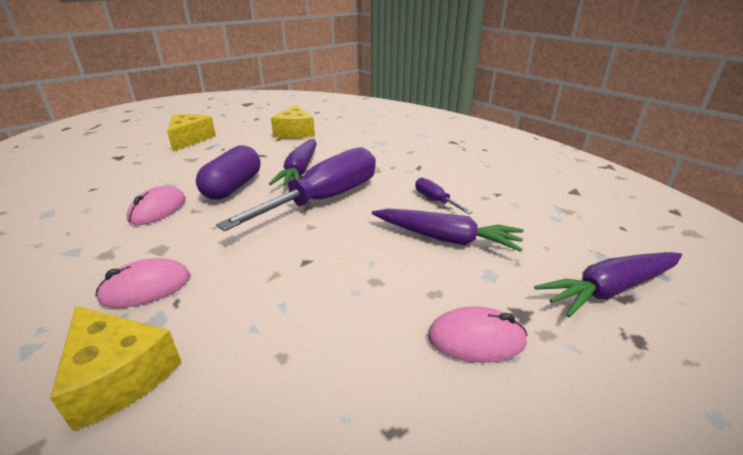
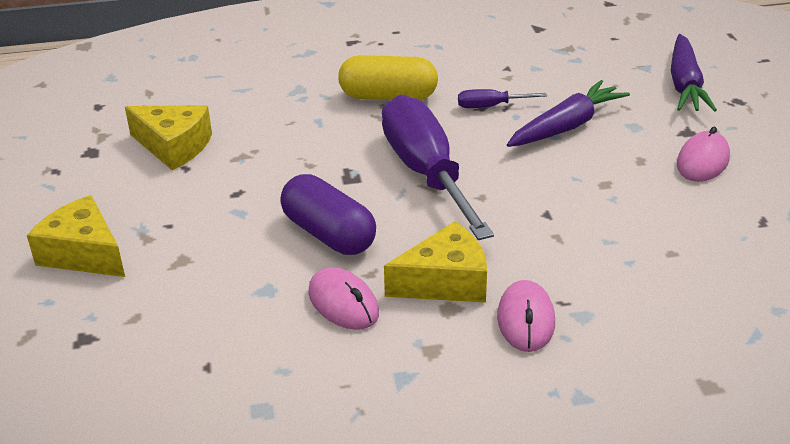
camera: 60 degrees left, 5 degrees up
yellow cheese [50,306,182,431] -> yellow cheese moved to [384,221,487,303]
purple carrot [269,139,317,186] -> none
none -> yellow capsule [338,55,438,100]

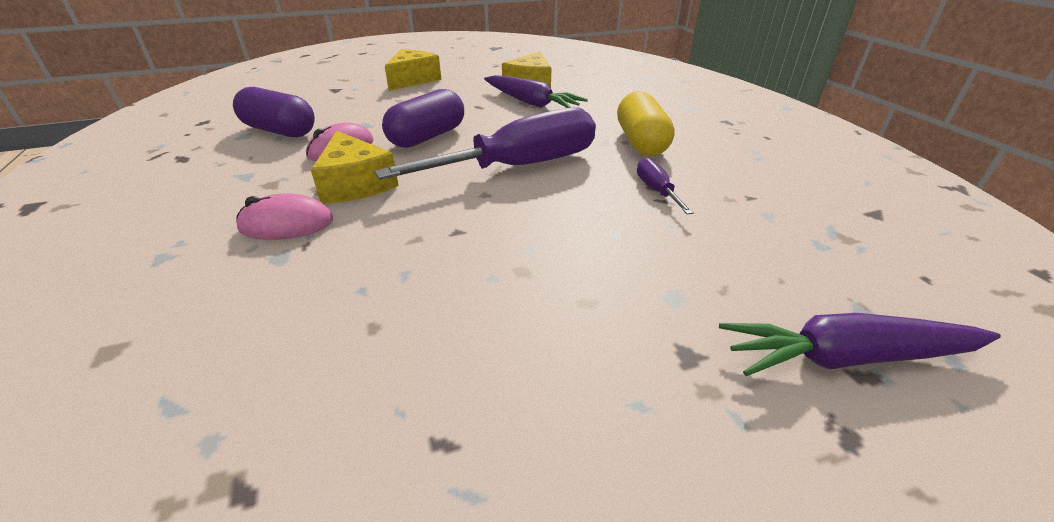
camera: 80 degrees right, 0 degrees up
purple carrot [507,80,630,147] -> purple carrot moved to [484,75,588,108]
pink mouse [677,127,730,182] -> none
none -> purple capsule [233,87,315,137]

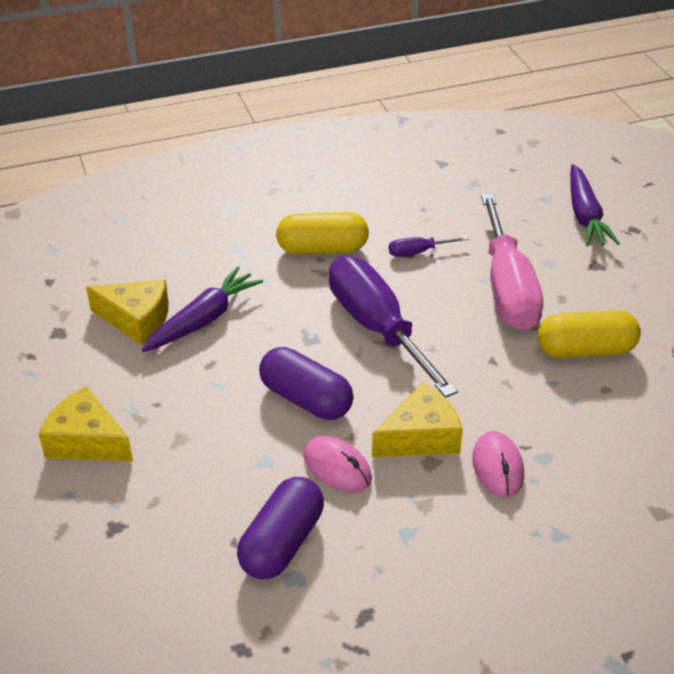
camera: 90 degrees left, 5 degrees up
none -> pink screwdriver [481,194,543,331]
none -> yellow capsule [538,310,641,358]

